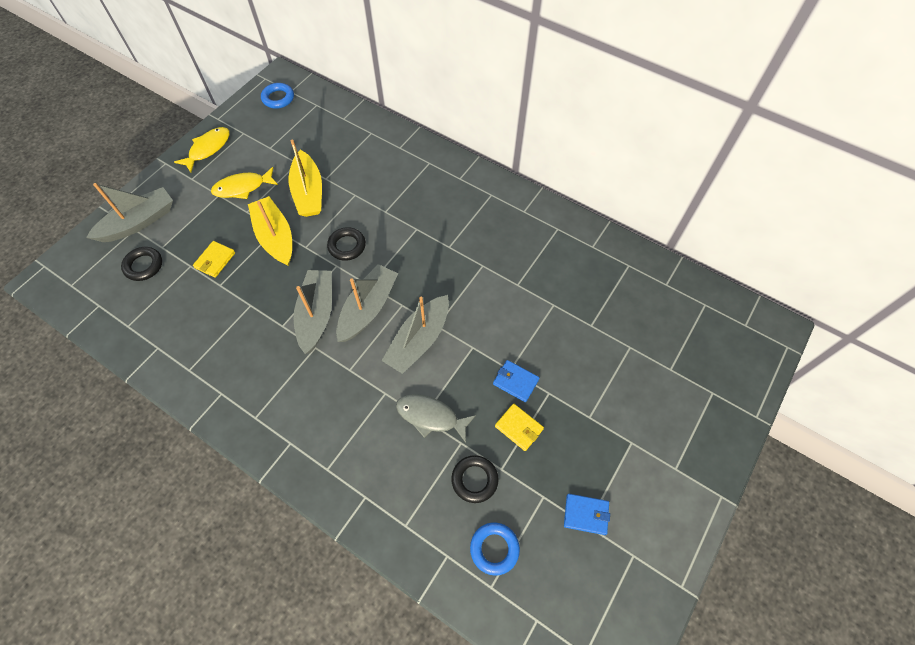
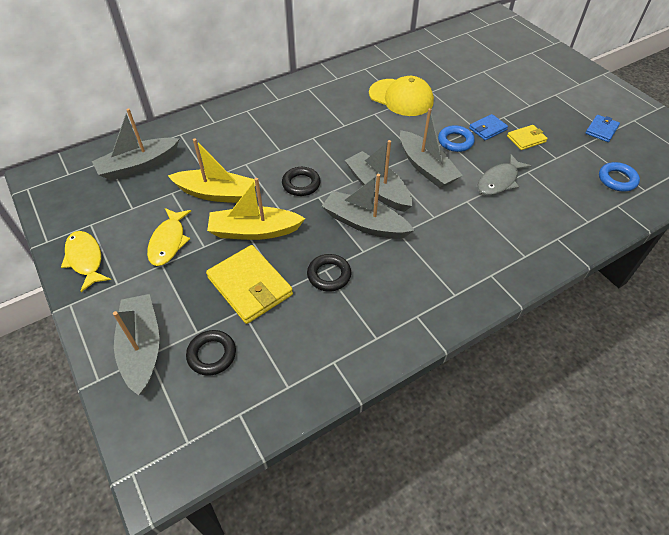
camera: 65 degrees left, 10 degrees down
yellow wallet [193,241,235,278] -> yellow wallet [206,245,293,324], size x1.85
blue ring [261,83,294,109] -> blue ring moved to [438,125,475,152]
black ring [451,455,499,503] -> black ring moved to [307,254,351,292]
none -> grey boat [92,108,179,181]
none -> yellow cap [369,76,434,116]

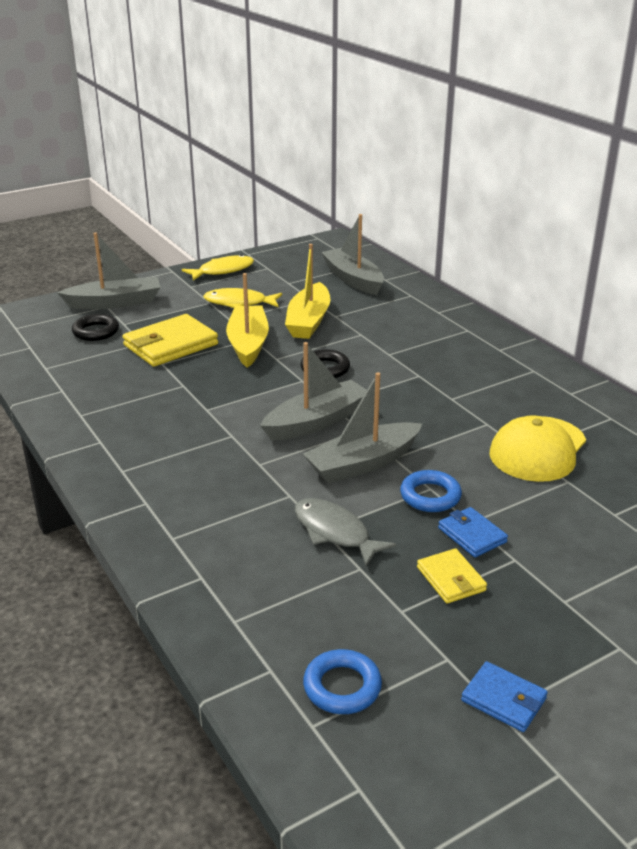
camera: 90 degrees right, 20 degrees down
black ring [307,254,351,292] -> none
grey boat [322,174,414,239] -> none

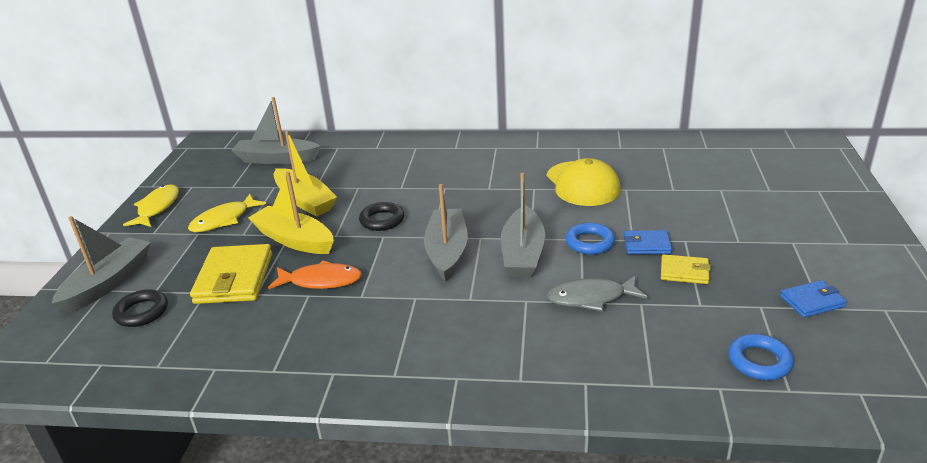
camera: 50 degrees left, 0 degrees up
none -> orange fish [268,261,362,289]

